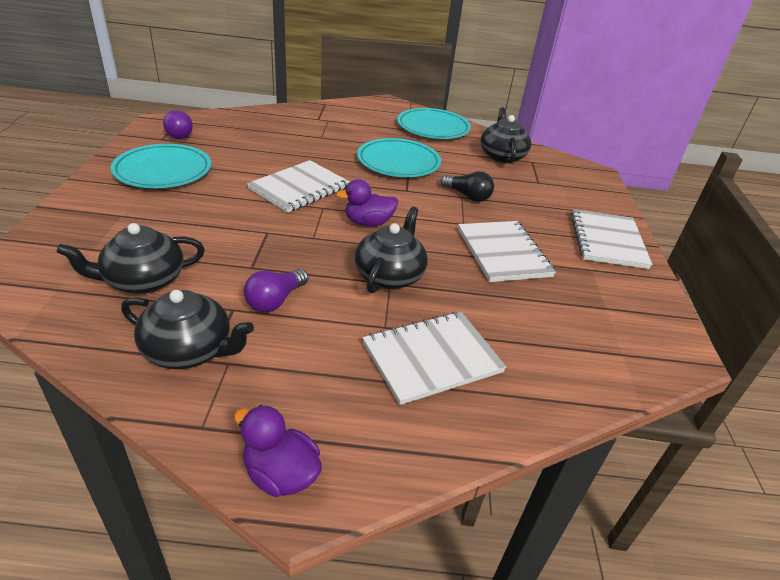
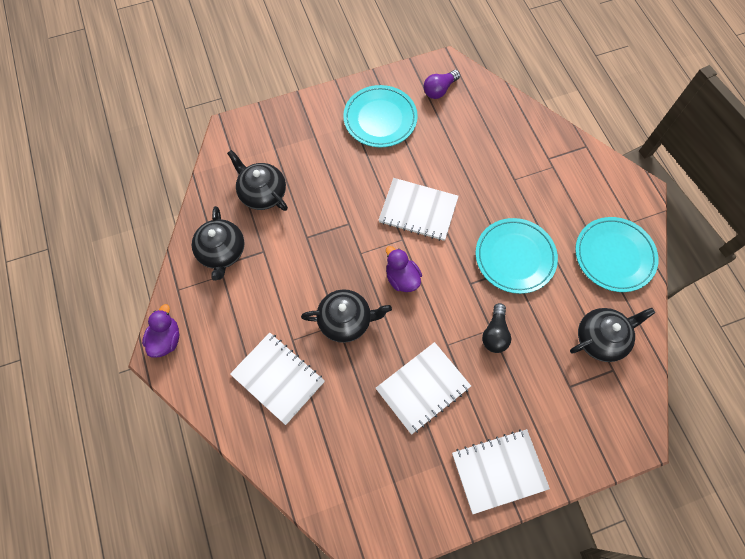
camera: 70 degrees right, 30 degrees up
purple light bulb [244,268,308,312] -> none

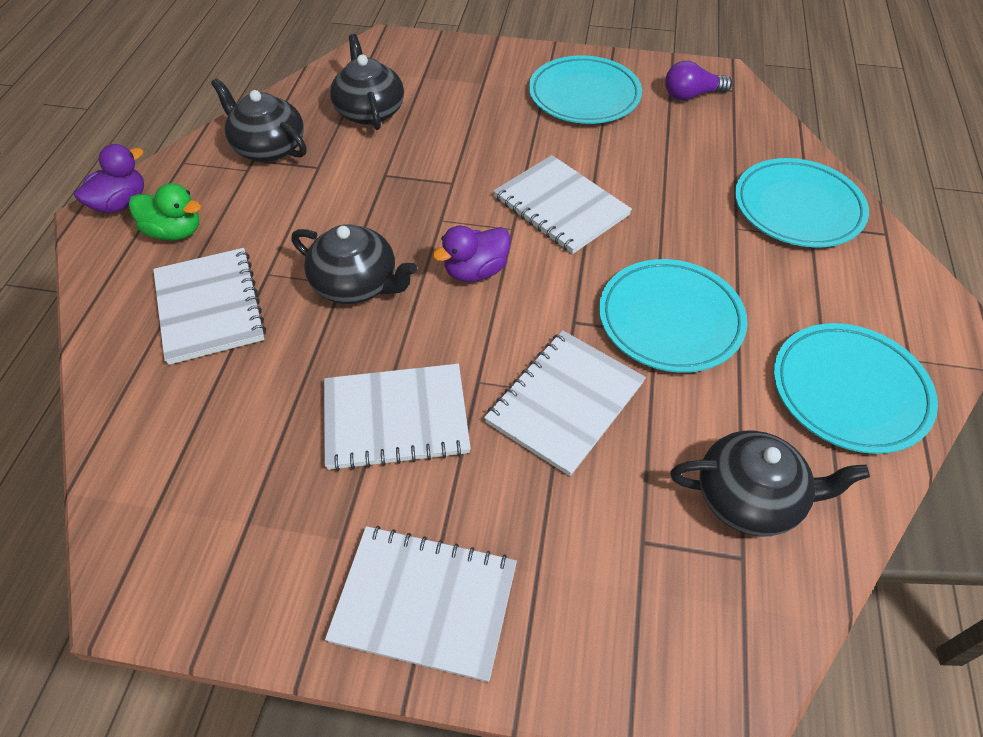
camera: 30 degrees right, 15 degrees down
black teapot [192,206,244,281] -> black teapot turned 105 degrees clockwise [211,78,307,162]
purple duck [386,246,422,292] -> purple duck turned 120 degrees counterclockwise [433,225,511,282]
black light bulb [482,303,511,353] -> white notebook [484,330,646,476]
none -> green duck [129,183,201,241]
none -> turquoise plate [735,158,869,248]

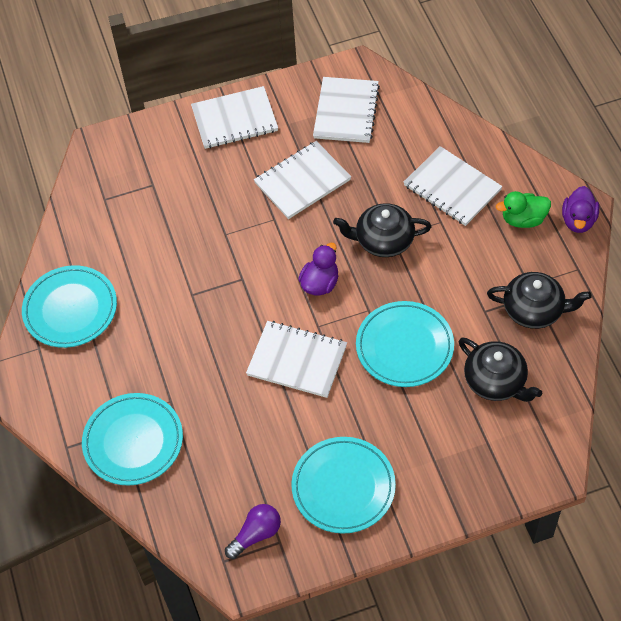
camera: 155 degrees right, 5 degrees up
white notebook [484,330,646,476] -> white notebook moved to [313,77,380,143]
turquoise plate [599,259,748,373] -> turquoise plate moved to [356,301,454,387]
black teapot [670,430,870,536] -> none

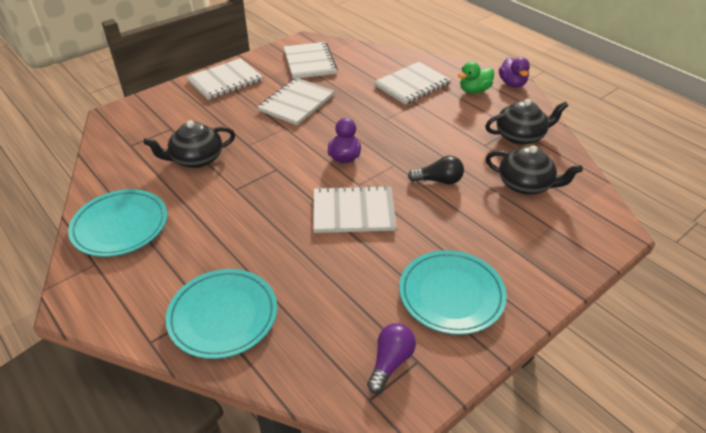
camera: 25 degrees left, 15 degrees down
black teapot [333,203,432,257] -> black teapot moved to [143,120,235,168]
turquoise plate [356,301,454,387] -> black light bulb [408,156,464,184]
white notebook [404,146,503,226] -> white notebook turned 60 degrees counterclockwise [374,62,451,105]

